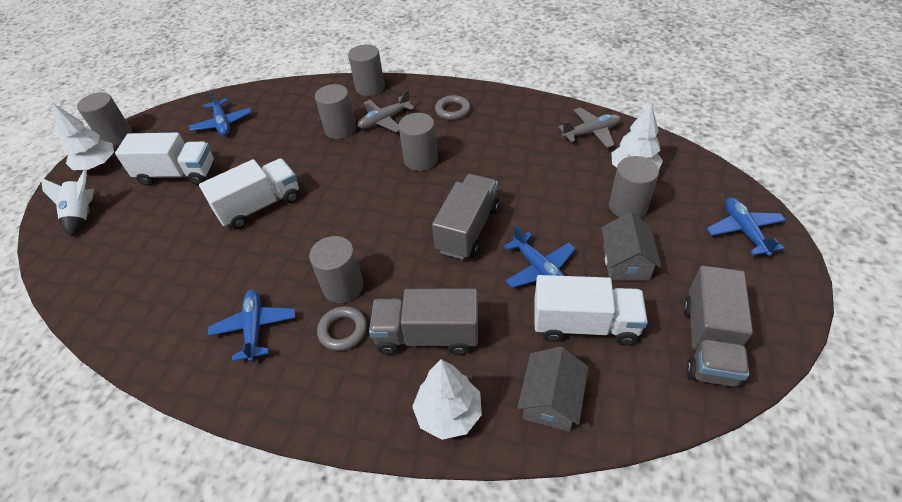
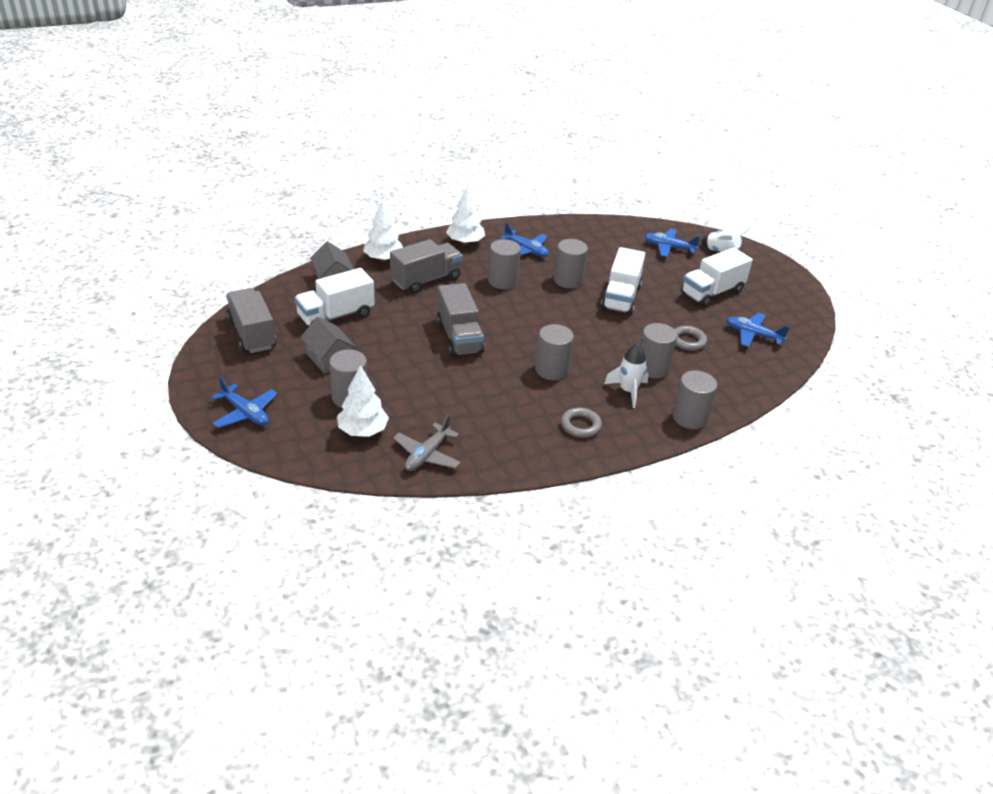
camera: 135 degrees right, 10 degrees down
white tree [53,104,114,170] -> white tree moved to [446,185,485,245]
grey cylinder [77,92,132,145] -> grey cylinder moved to [554,239,588,288]
grey ring [317,306,367,351] -> grey ring moved to [674,326,707,351]
grey plane [358,90,415,132] -> white rocket [604,344,648,408]
blue plane [504,225,576,288] -> blue plane moved to [644,229,700,257]

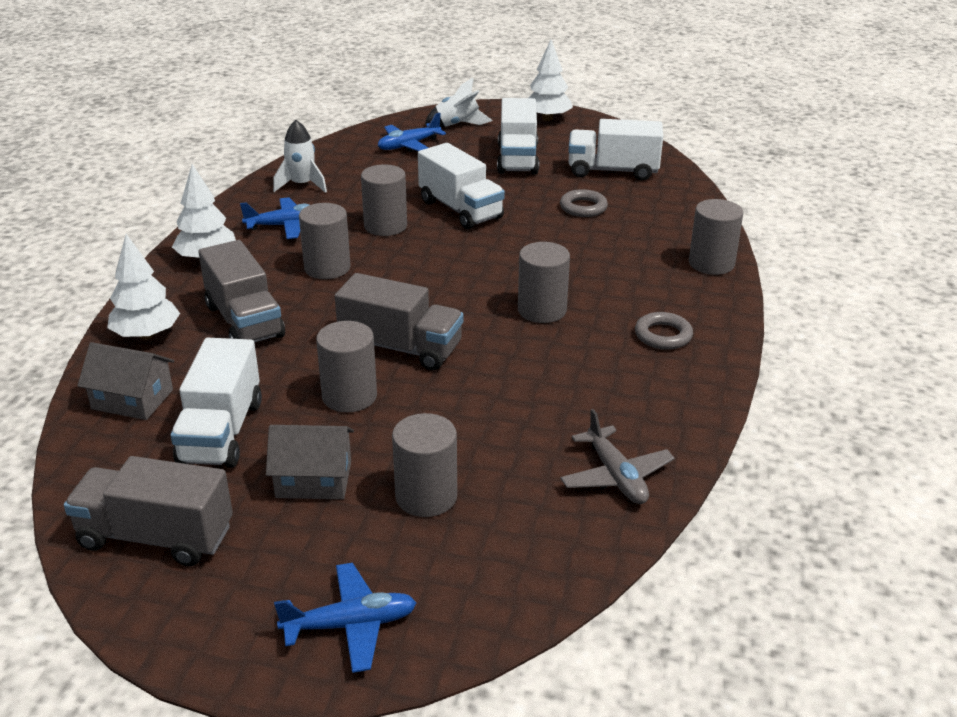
camera: 50 degrees left, 5 degrees down
white tree [337,365,389,437] -> white tree moved to [529,40,573,121]
grey truck [390,239,463,293] -> grey truck turned 150 degrees clockwise [198,240,285,343]
white rocket [604,344,648,408] -> white rocket moved to [273,120,327,193]
grey cylinder [640,323,677,378] -> grey cylinder moved to [316,321,377,413]
blue plane [726,313,790,347] -> white truck [568,119,663,181]

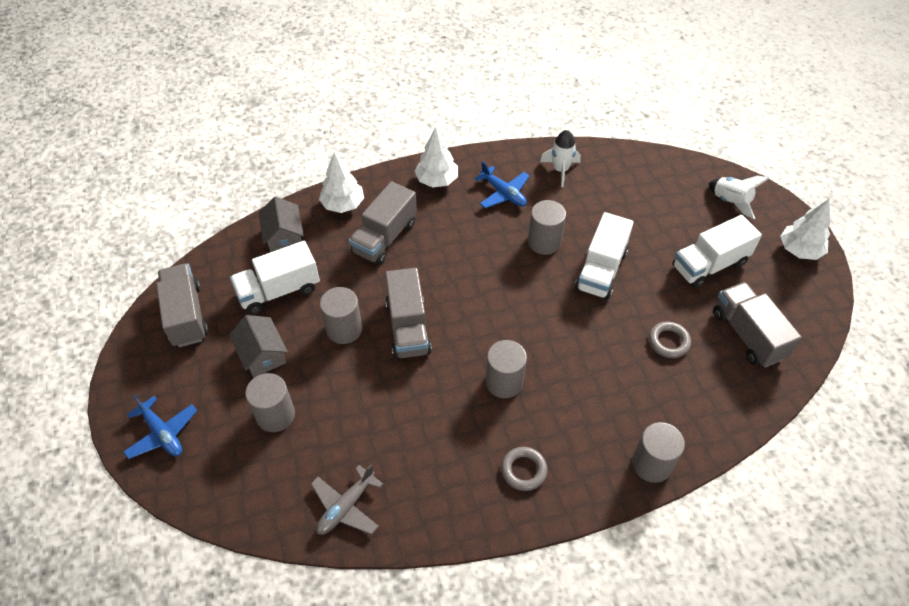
camera: 60 degrees right, 20 degrees up
grey cylinder [299,203,351,279] -> none
blue plane [378,113,446,152] -> none
white truck [568,119,663,181] -> grey truck [713,282,802,367]

